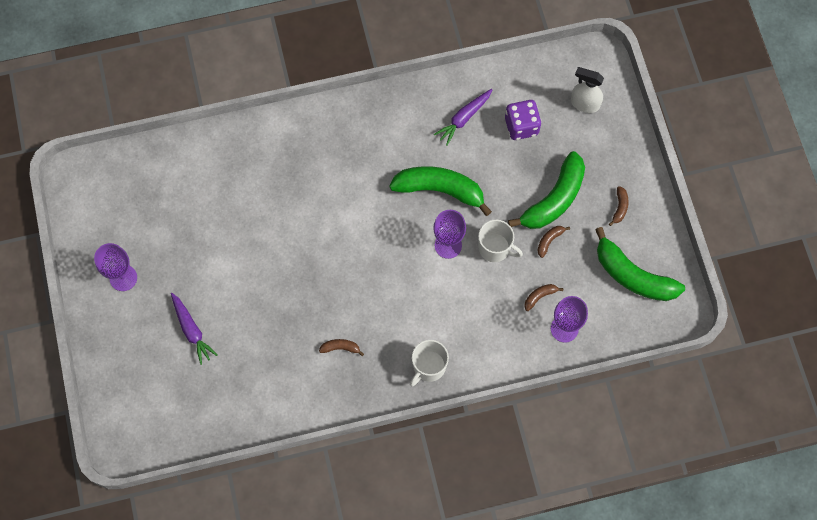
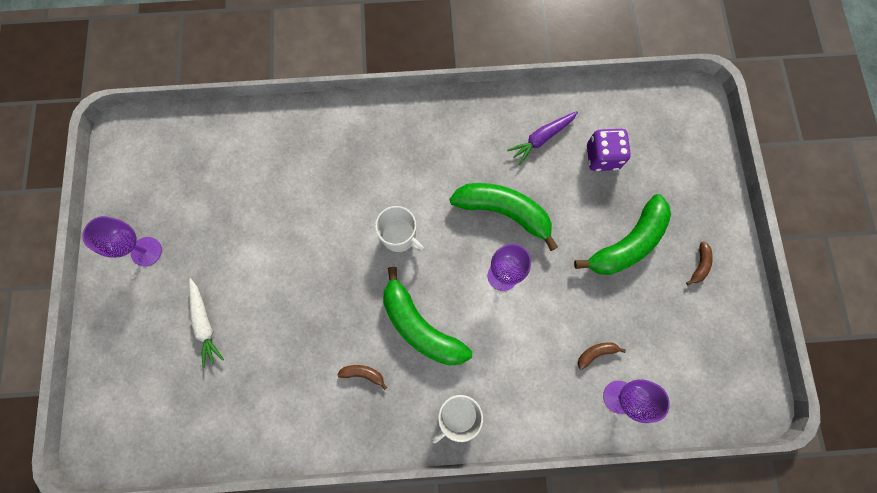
camera: 10 degrees right, 5 degrees up
purple carrot [171,293,217,365] -> white carrot [189,278,224,368]
white mug [478,220,523,262] -> white mug moved to [375,206,424,252]
brown banana [537,226,570,258] -> none
white spray bottle [571,67,604,113] -> none
green banana [595,227,685,301] -> green banana moved to [383,267,472,365]

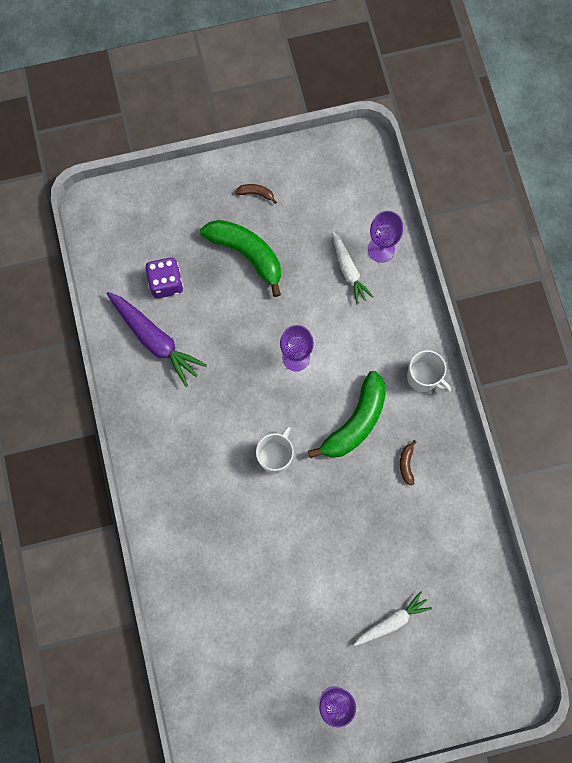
camera: 100 degrees left, 0 degrees up
green banana [450,183,558,251] -> none
purple carrot [507,111,578,165] -> purple carrot [107,292,207,387], size x1.57
brown banana [578,342,626,370] -> white carrot [332,232,373,304]

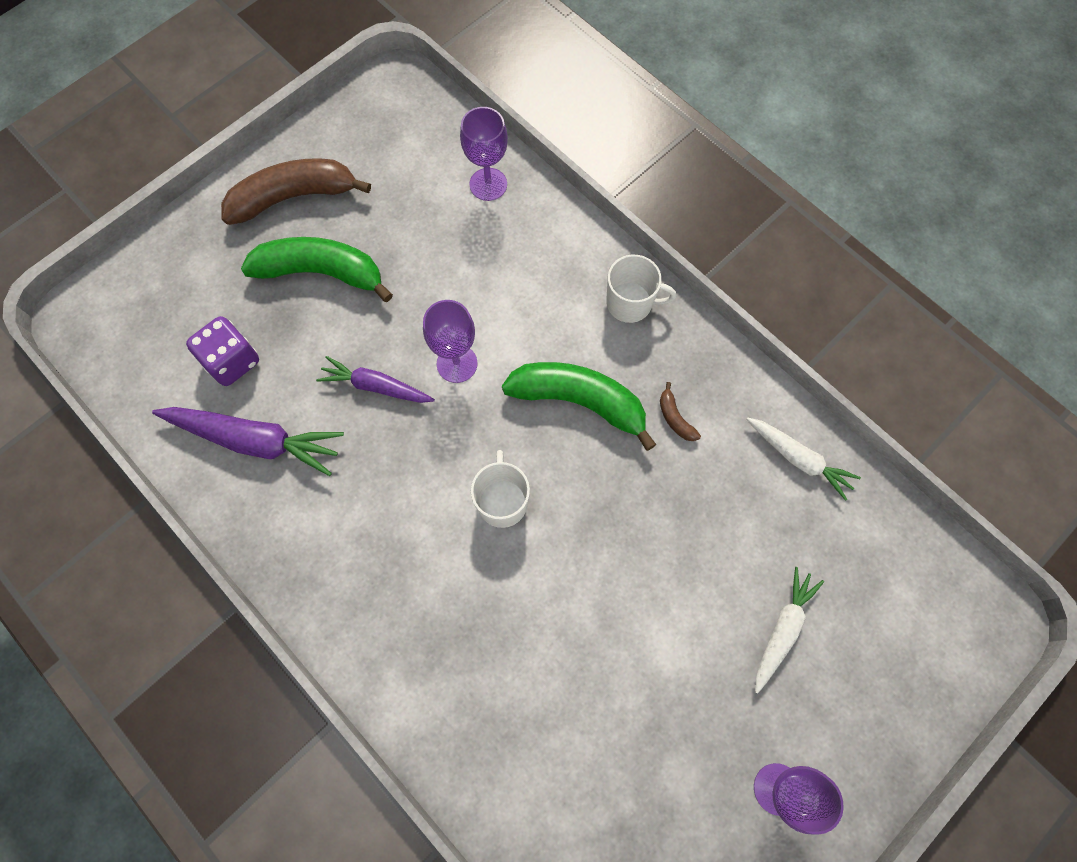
camera: 30 degrees left, 5 degrees down
brown banana [235,184,277,204] -> brown banana [221,158,371,225], size x2.42
green banana [308,371,386,458] -> green banana turned 75 degrees counterclockwise [502,362,656,451]
white carrot [332,232,373,304] -> white carrot moved to [746,417,861,501]
none -> purple carrot [316,356,435,403]

